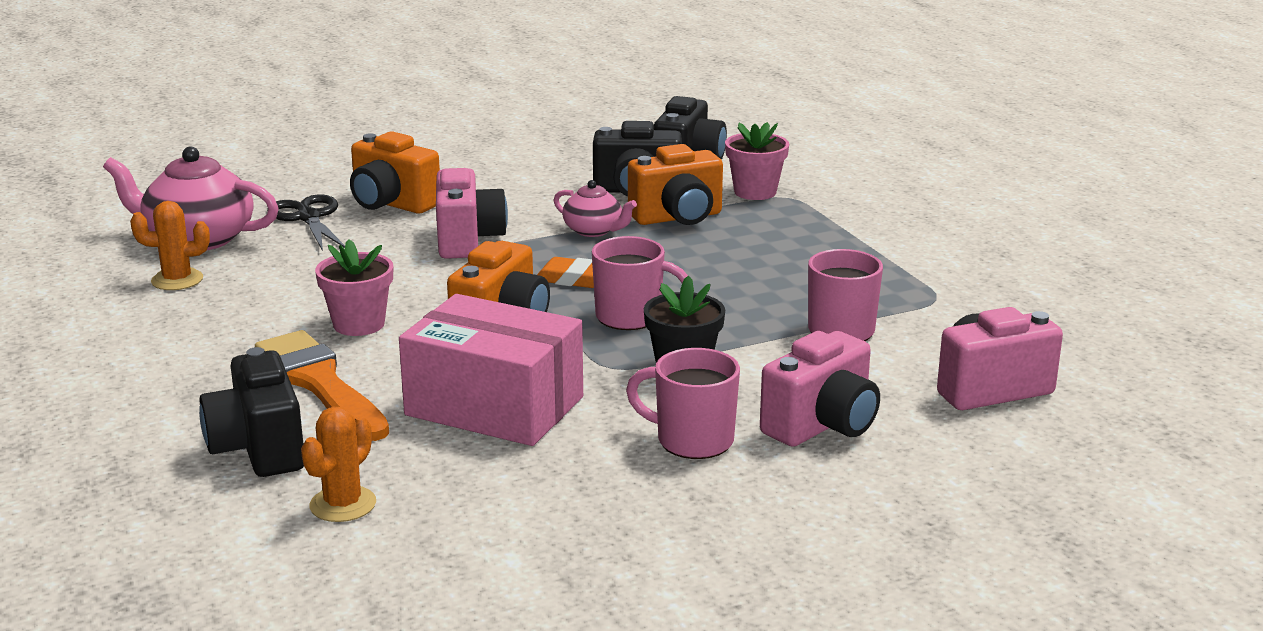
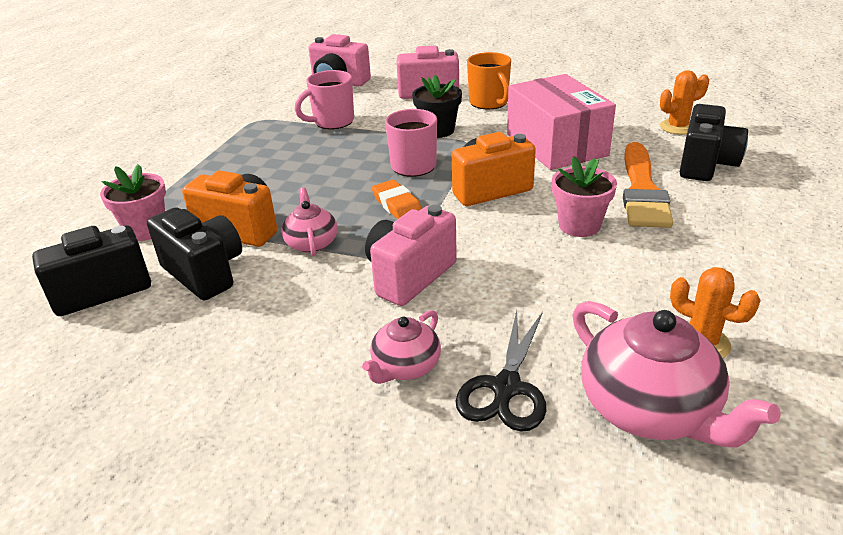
camera: 135 degrees left, 10 degrees up
orange camera [350,132,440,214] -> pink teapot [362,310,441,384]
pink mug [626,348,740,459] -> orange mug [467,52,511,109]

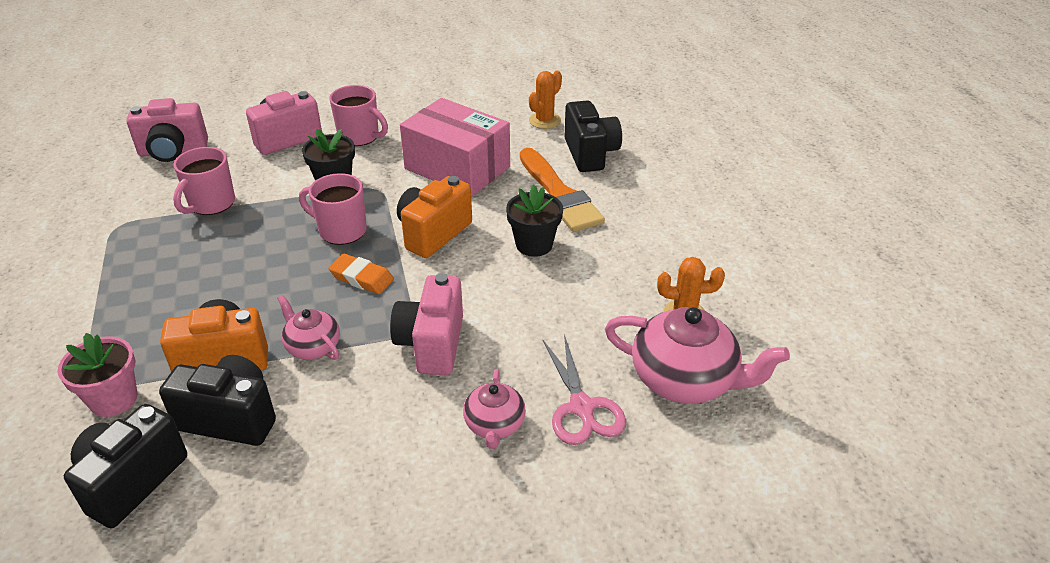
camera: 35 degrees left, 5 degrees up
black scissors [456,310,546,432] -> pink scissors [543,334,626,445]
orange mug [467,52,511,109] -> pink mug [329,85,388,146]
pink flower pot [552,156,617,237] -> black flower pot [506,185,563,257]

